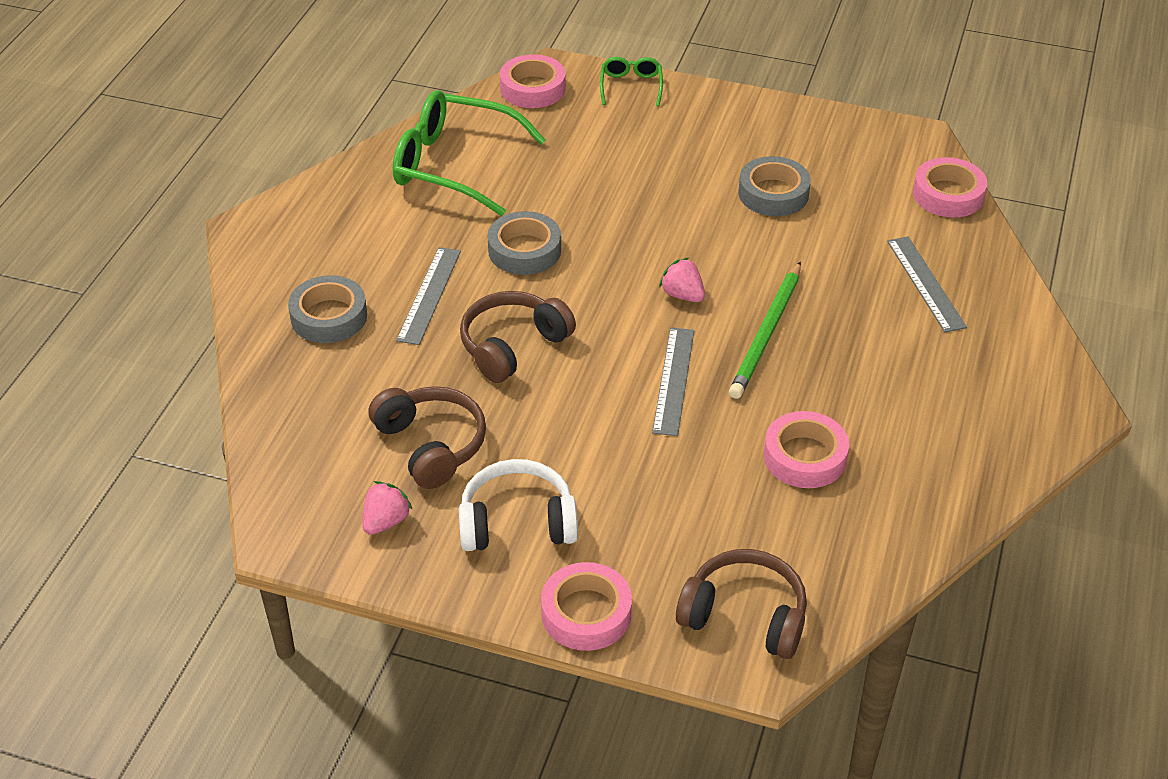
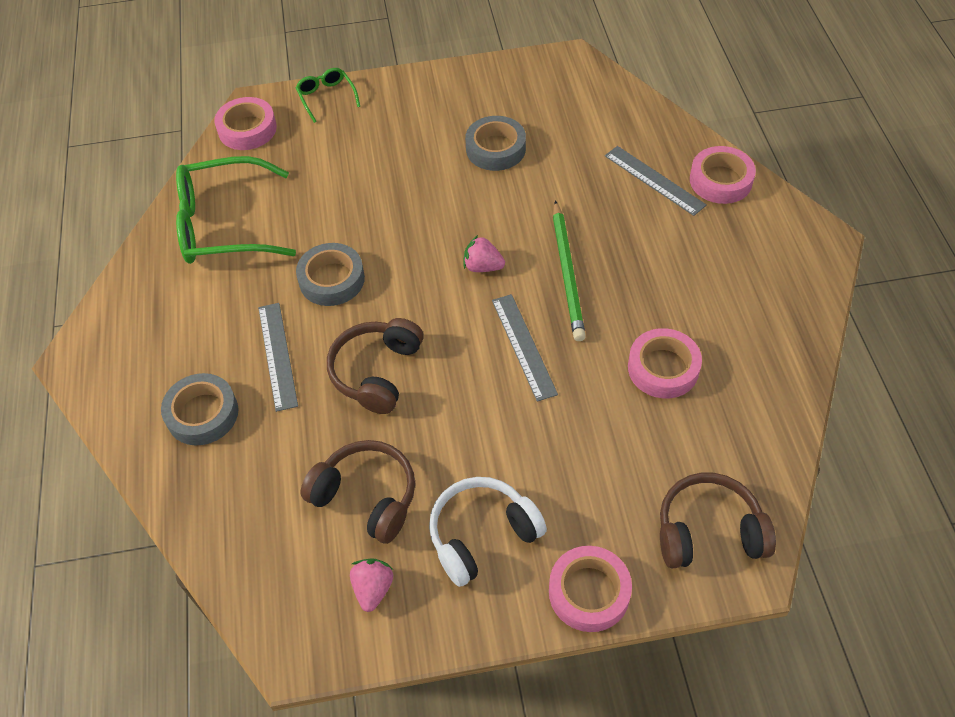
camera: 25 degrees left, 10 degrees up
pink tape [913,157,987,217] -> pink tape moved to [690,146,756,204]

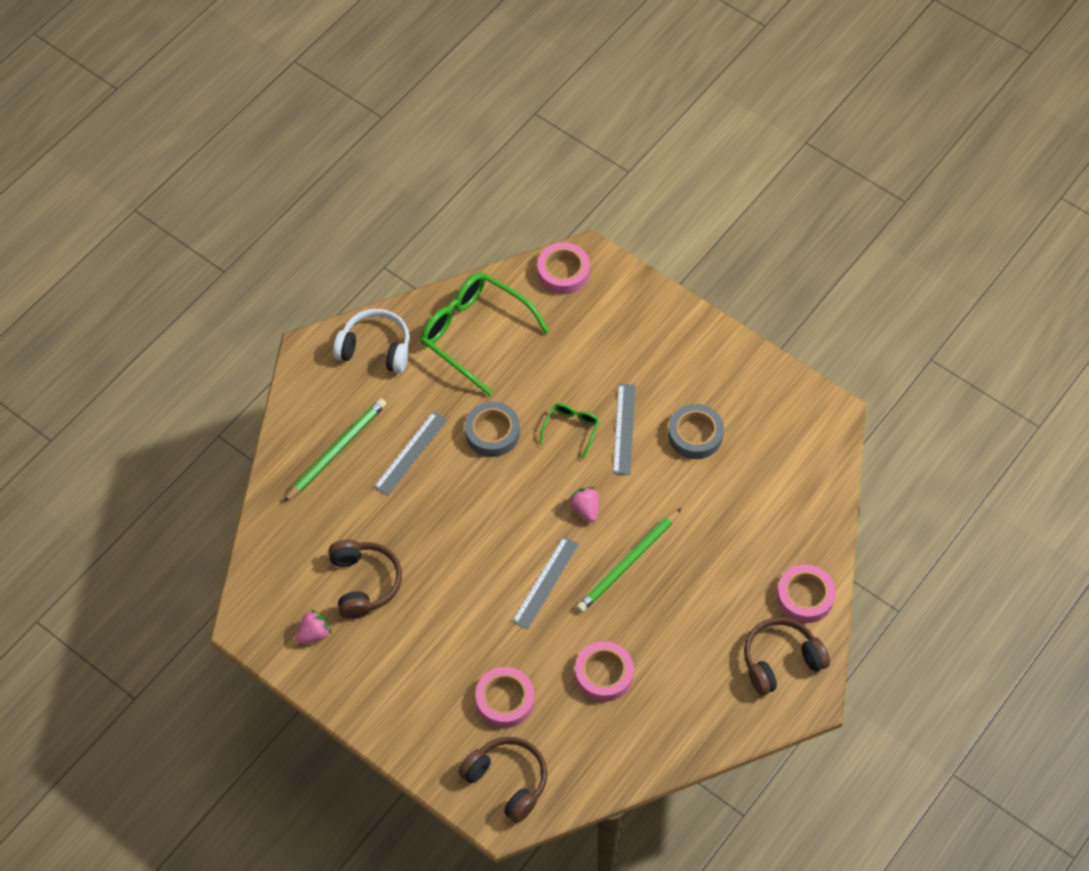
camera: 45 degrees right, 5 degrees up
grey tape [161,373,238,445] -> green pencil [284,398,386,502]
green glasses [296,68,360,123] -> green glasses moved to [539,403,600,460]
brown headphones [327,318,424,414] -> brown headphones moved to [744,617,830,695]
white headphones [429,477,547,587] -> white headphones moved to [333,309,410,373]
pink tape [549,546,632,632] -> pink tape moved to [475,667,534,728]
grey ruler [605,146,707,216] -> grey ruler moved to [613,384,636,475]

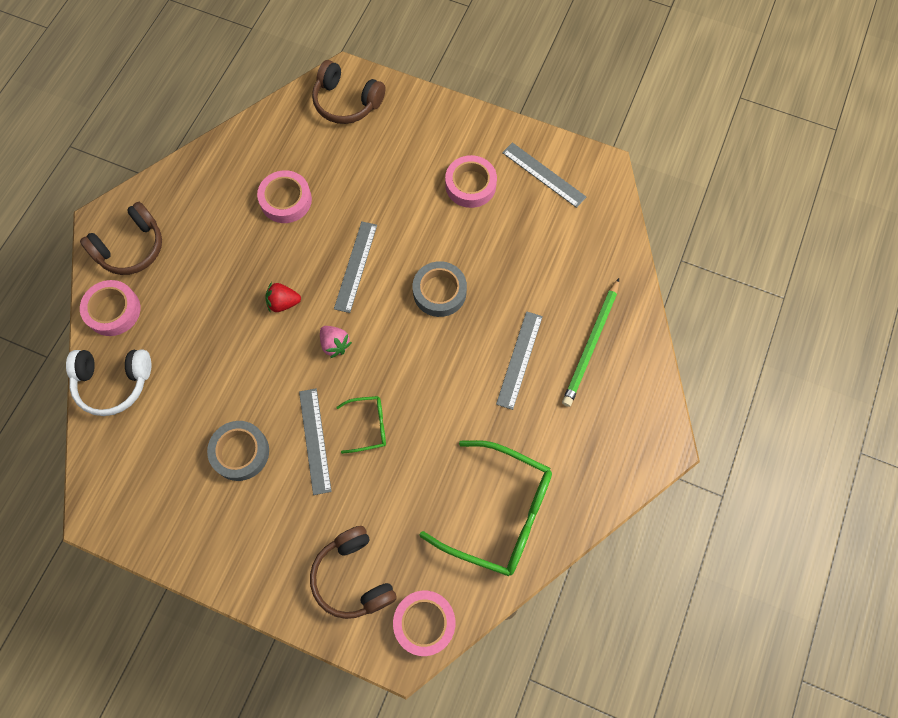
camera: 165 degrees right, 10 degrees up
pink strawberry [295,609,331,644] -> grey ruler [502,142,586,208]
brown headphones [328,539,402,619] -> brown headphones moved to [310,526,397,619]
white headphones [333,309,410,373] -> white headphones moved to [66,350,151,416]
grey tape [465,402,520,457] -> grey tape moved to [413,261,467,317]
pink tape [475,667,534,728] -> pink tape moved to [445,155,497,208]
green glasses [539,403,600,460] -> green glasses turned 105 degrees counterclockwise [336,396,386,454]
green pencil [576,508,681,613] -> red strawberry [265,282,301,312]

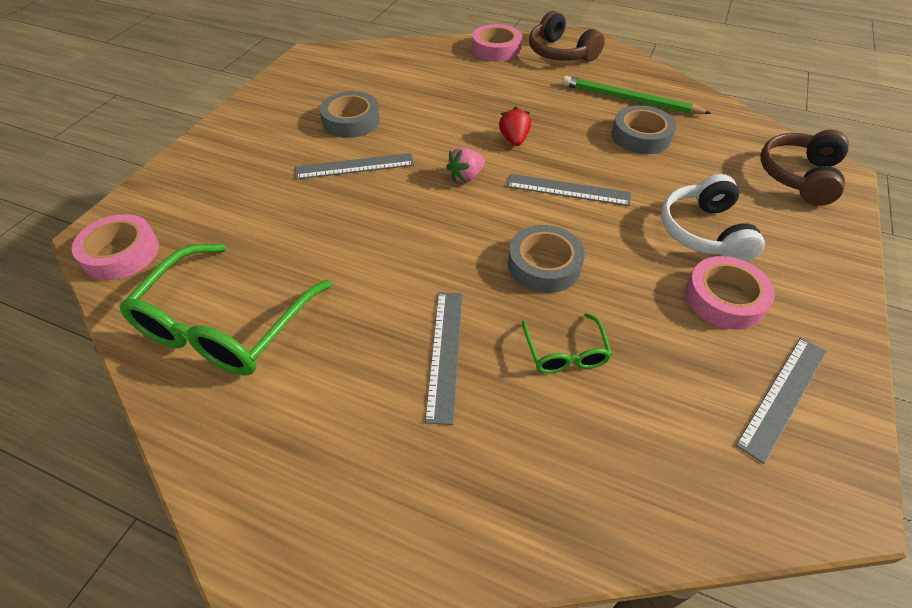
camera: 90 degrees right, 20 degrees down
white headphones [66,350,151,416] -> white headphones moved to [661,174,765,262]
pink tape [257,170,312,223] -> grey tape [612,105,676,154]
brown headphones [310,526,397,619] -> none
green glasses [336,396,386,454] -> green glasses moved to [522,313,612,373]
grey ruler [496,311,543,410] -> grey ruler turned 75 degrees clockwise [425,292,463,425]
green pencil [562,278,619,407] -> green pencil moved to [562,76,711,114]

